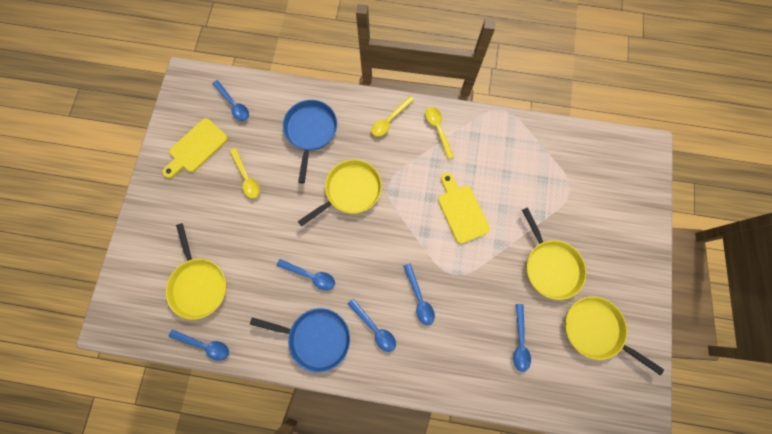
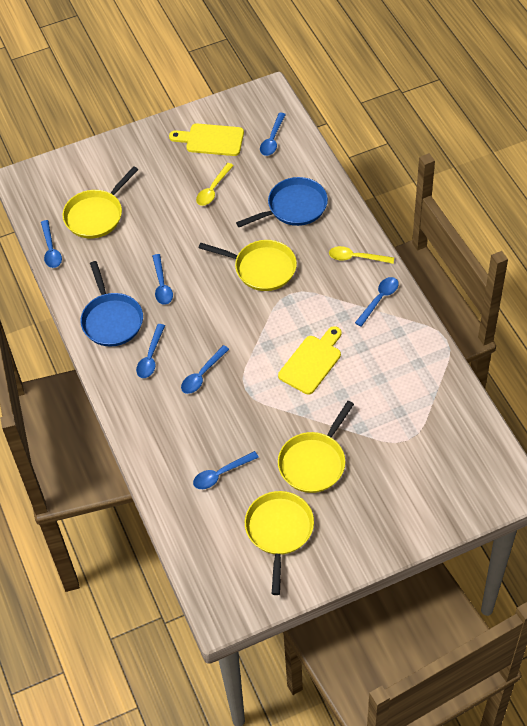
camera: 60 degrees right, 20 degrees down
yellow spoon [425,107,454,159] -> blue spoon [355,277,399,327]

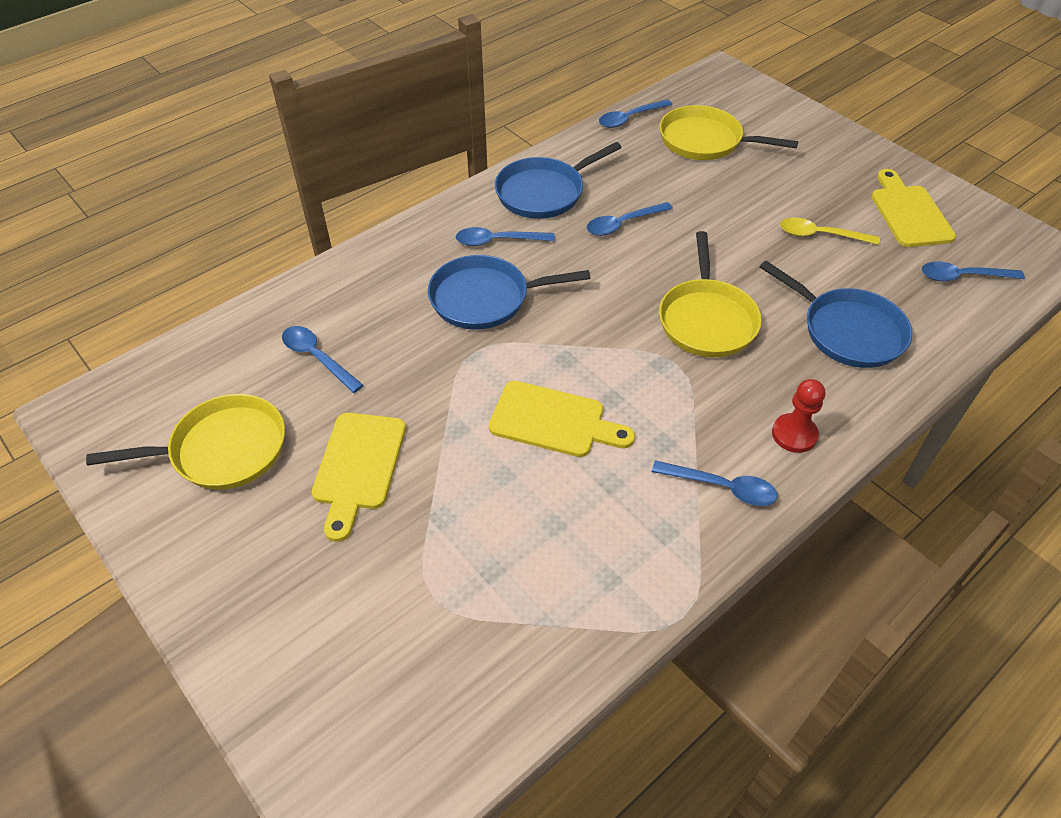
camera: 70 degrees right, 5 degrees down
blue spoon [181,345,229,394] -> blue pan [428,255,591,330]
yellow pan [278,401,354,493] -> yellow cutting board [312,413,406,542]
yellow spoon [329,246,394,264] -> red pawn [772,379,825,453]

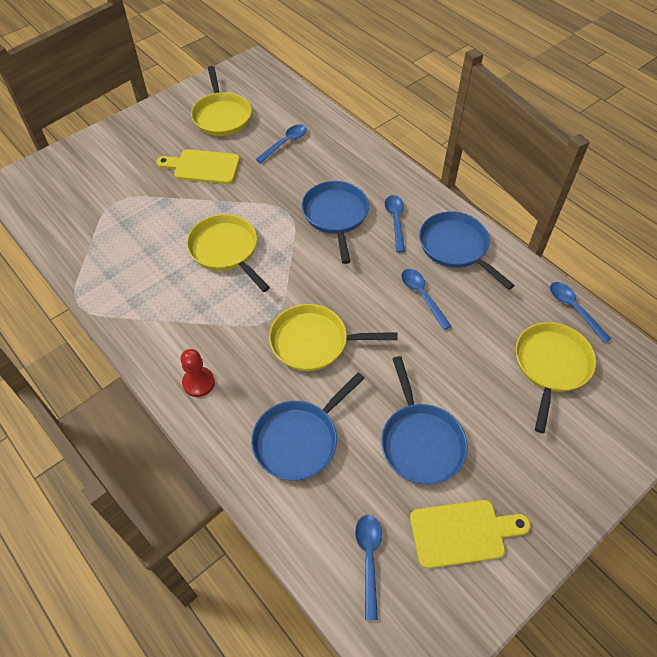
camera: 90 degrees right, 5 degrees up
yellow cutting board [489,381,635,457] -> yellow pan [187,214,270,292]
blue spoon [652,460,778,506] -> none
yellow spoon [780,217,880,245] -> blue pan [381,356,468,484]

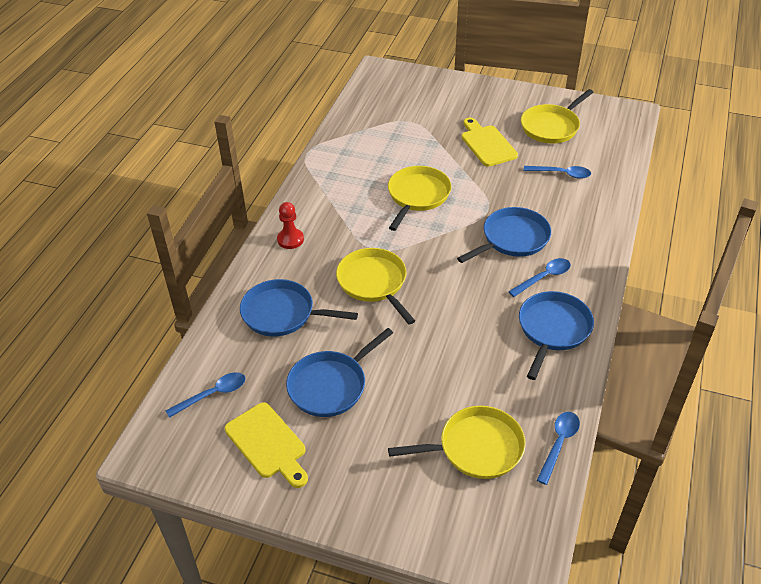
camera: 60 degrees right, 10 degrees down
blue spoon [401,269,451,330] -> none

